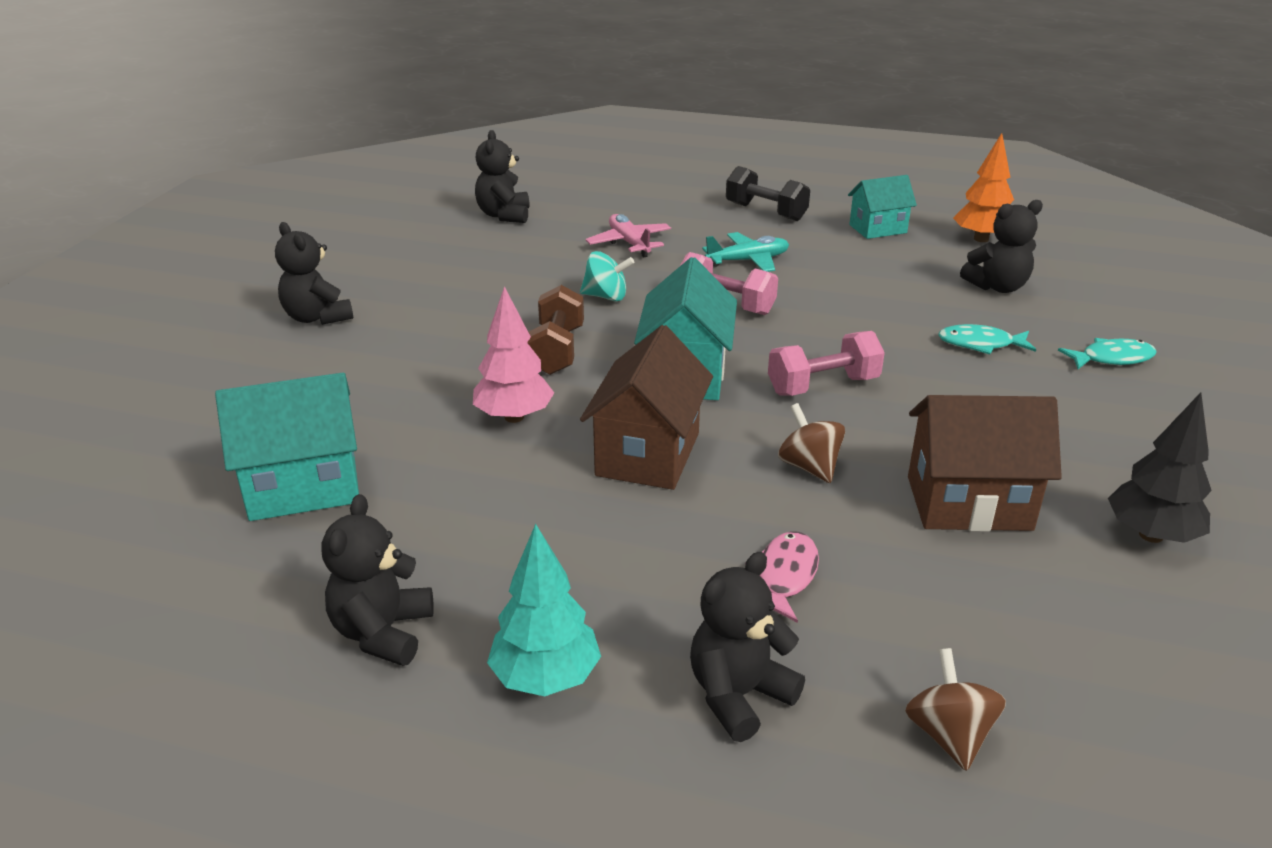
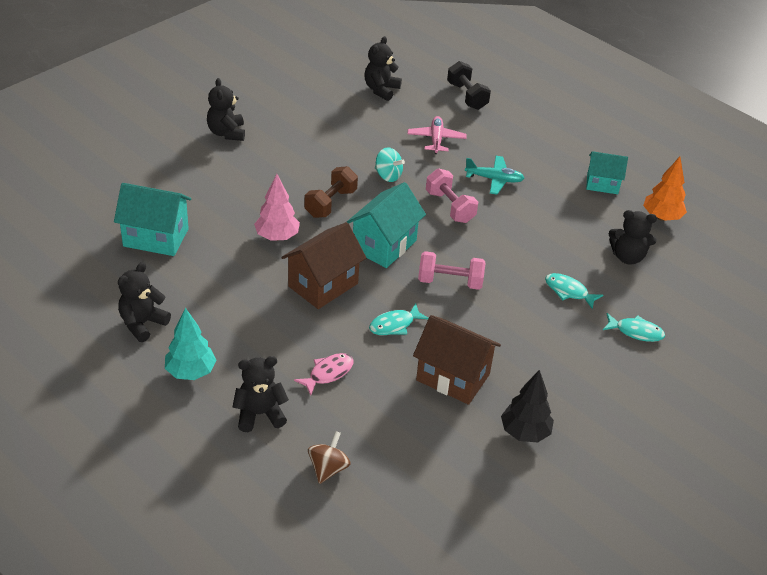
camera: 25 degrees right, 10 degrees up
black dumbbell [726,166,810,221] -> black dumbbell moved to [447,61,491,110]
brown spinning top [778,403,845,483] -> turquoise fish [369,304,429,335]

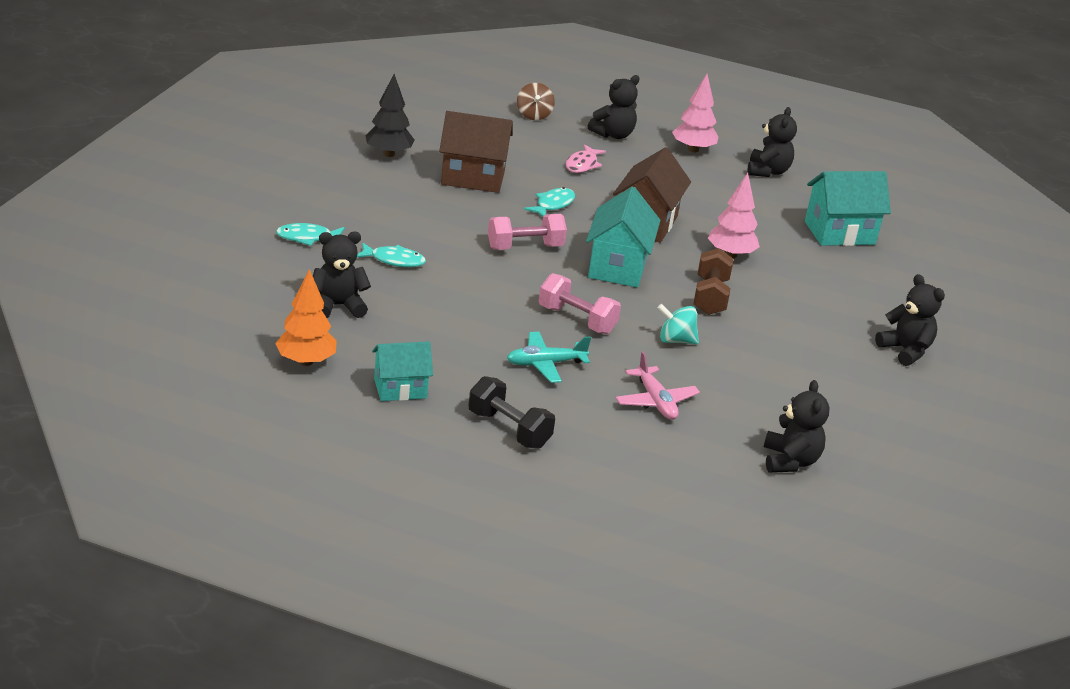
camera: 155 degrees right, 10 degrees down
turquoise tree [165,308,216,380] -> pink tree [672,74,719,152]
black dumbbell [447,61,491,110] -> black dumbbell moved to [468,376,555,449]

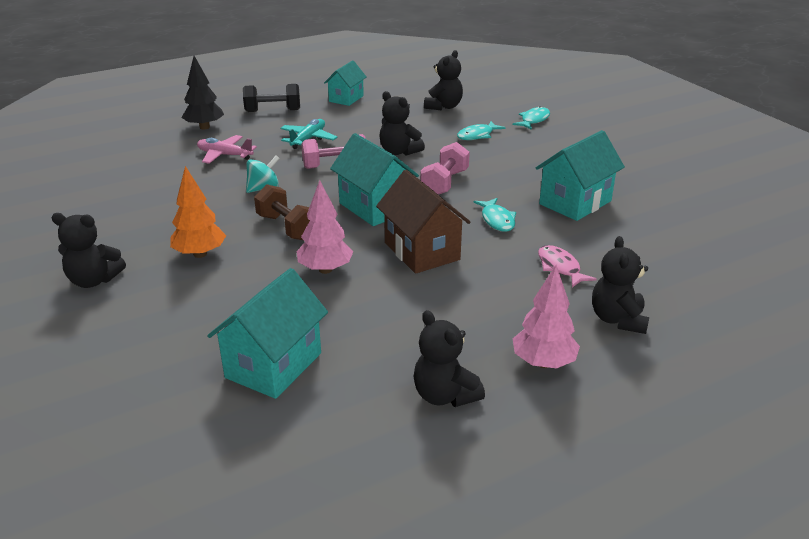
camera: 135 degrees right, 0 degrees up
orange tree [275,269,337,366] -> orange tree moved to [170,166,226,258]
black tree [365,74,415,157] -> black tree moved to [181,56,224,130]
brown house [439,111,513,193] -> turquoise house [536,130,625,221]
brown spinning top [517,83,555,120] -> none
black teddy bear [764,380,829,473] -> black teddy bear moved to [379,91,425,156]

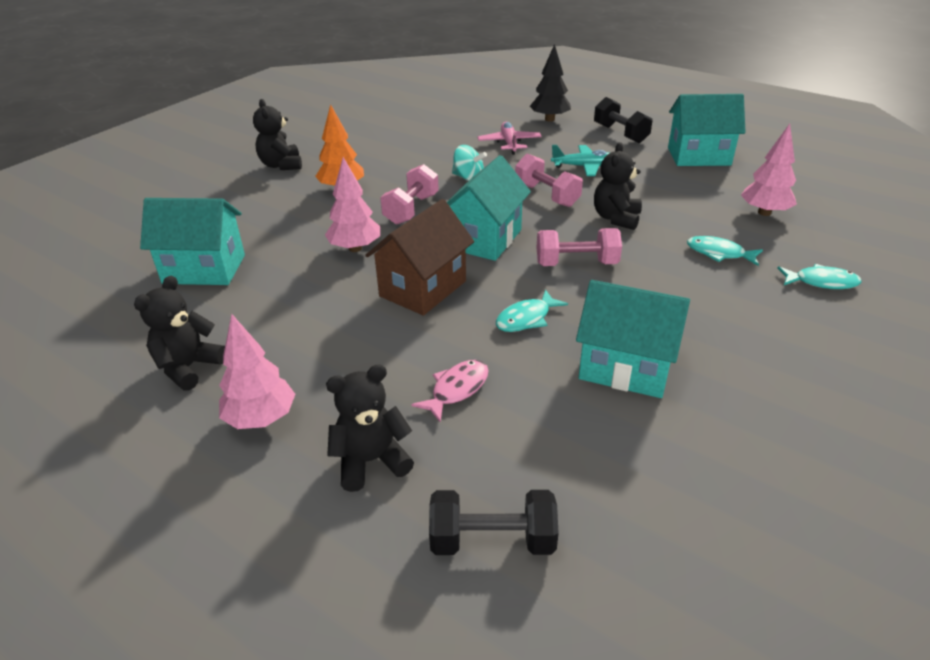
camera: 65 degrees right, 5 degrees up
brown dumbbell [254,184,310,240] -> pink dumbbell [380,164,439,225]
turquoise house [324,60,367,106] -> turquoise house [668,94,745,166], size x1.54
black teddy bear [424,50,463,110] -> pink tree [741,124,797,216]
none -> black dumbbell [429,490,559,555]

